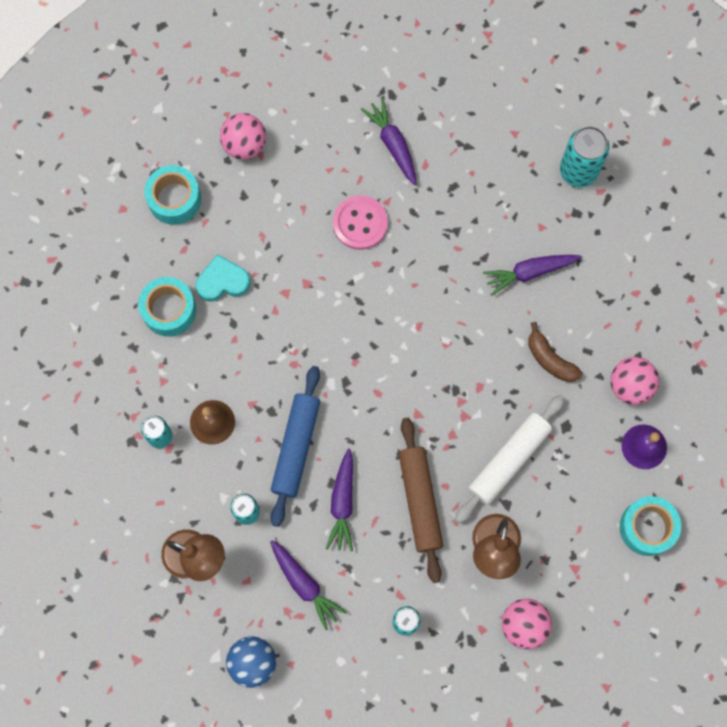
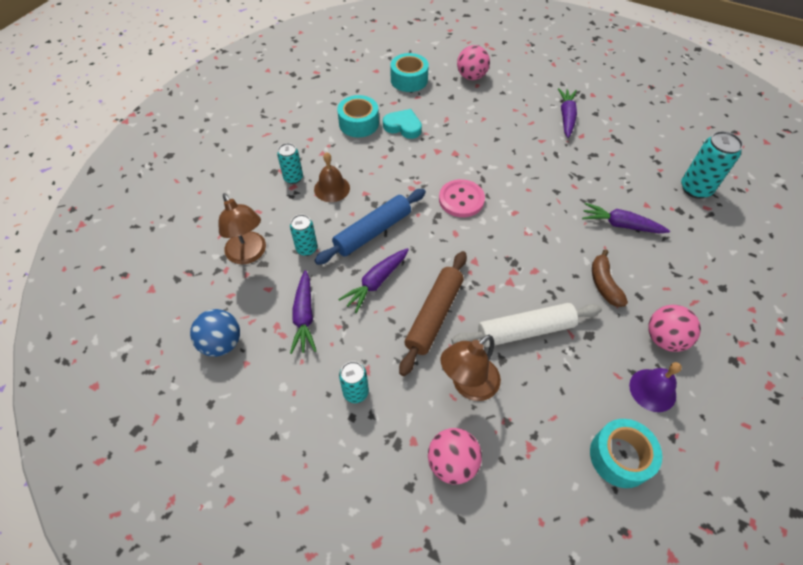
camera: 35 degrees right, 20 degrees down
pink button [333,195,388,250] -> pink button moved to [439,179,485,217]

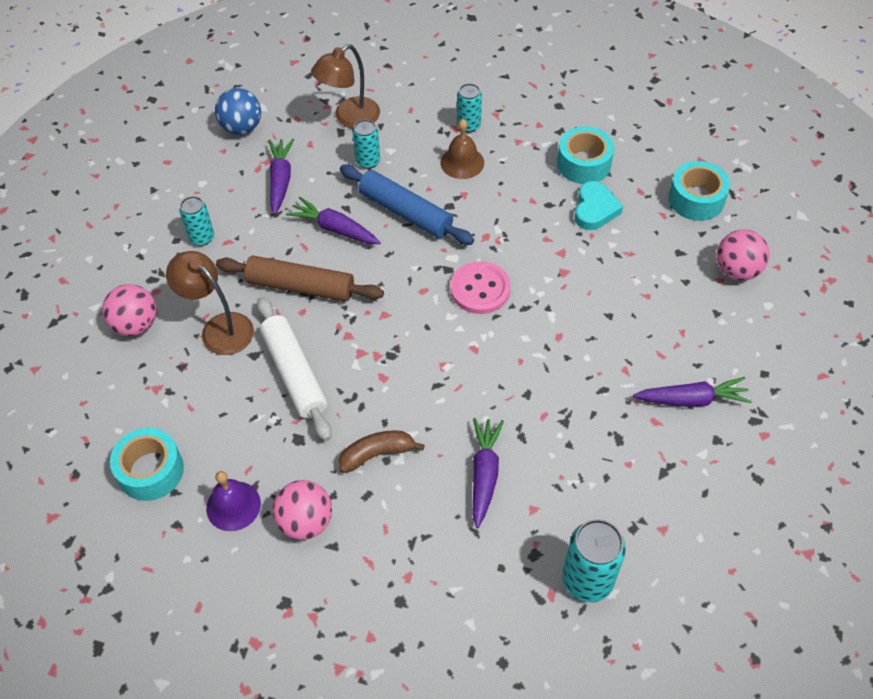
camera: 80 degrees right, 0 degrees up
purple carrot [290,270,316,354] -> purple carrot turned 105 degrees clockwise [268,139,294,214]

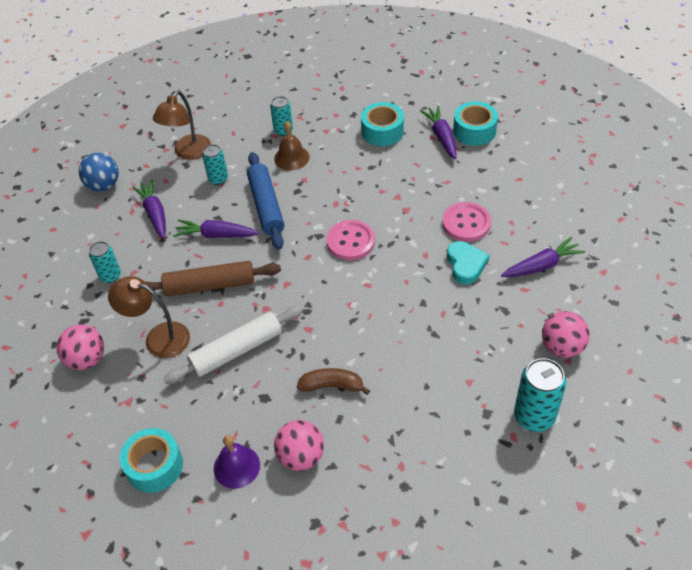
camera: 20 degrees left, 5 degrees down
white rolling pin [257,297,332,441] -> white rolling pin turned 75 degrees counterclockwise [164,306,303,384]
brown banana [339,430,425,473] -> brown banana turned 45 degrees clockwise [297,368,370,395]
blue rolling pin [340,165,474,245] -> blue rolling pin turned 60 degrees clockwise [247,152,284,250]
purple carrot [472,418,504,528] -> purple carrot moved to [420,106,457,159]
turquoise heart [575,181,623,230] -> turquoise heart moved to [447,241,489,284]
pink ball [717,229,770,281] -> pink ball moved to [542,311,590,358]
none -> pink button [442,202,491,242]

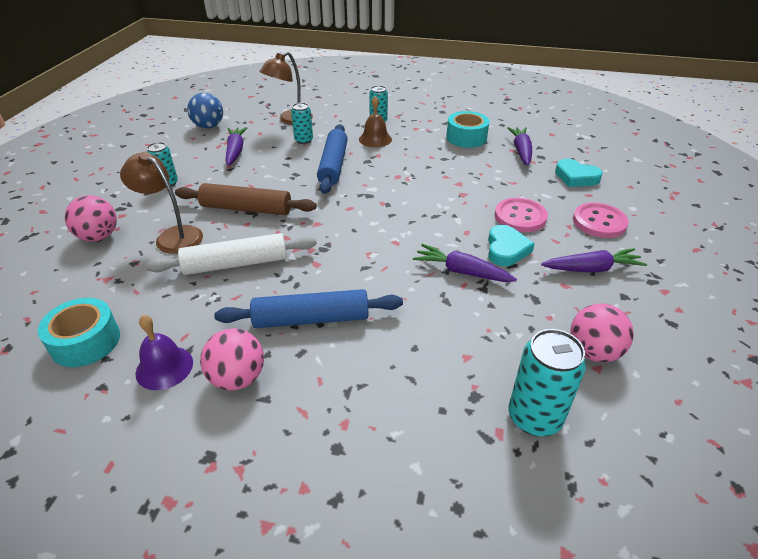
camera: 15 degrees right, 10 degrees down
purple carrot [173,219,259,238] -> purple carrot moved to [413,244,517,282]
brown banana [297,368,370,395] -> blue rolling pin [214,289,403,328]
pink button [326,220,375,260] -> pink button moved to [573,203,629,238]
turquoise tape [453,101,498,146] -> none
none -> turquoise heart [555,159,603,187]

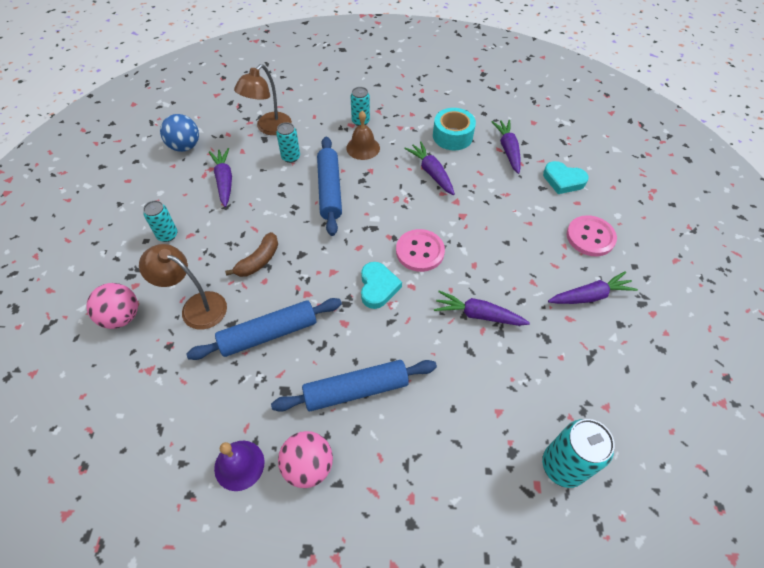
camera: 10 degrees left, 15 degrees up
turquoise tape [38,298,120,367] -> none
white rolling pin [146,233,317,275] -> blue rolling pin [186,298,342,360]
brown rolling pin [175,183,316,215] -> brown banana [225,232,278,277]
turquoise heart [488,225,535,266] -> turquoise heart moved to [361,262,402,309]
pink button [495,198,548,232] -> pink button moved to [396,229,445,272]
pink ball [570,304,634,362] -> none
none -> purple carrot [404,141,455,195]

